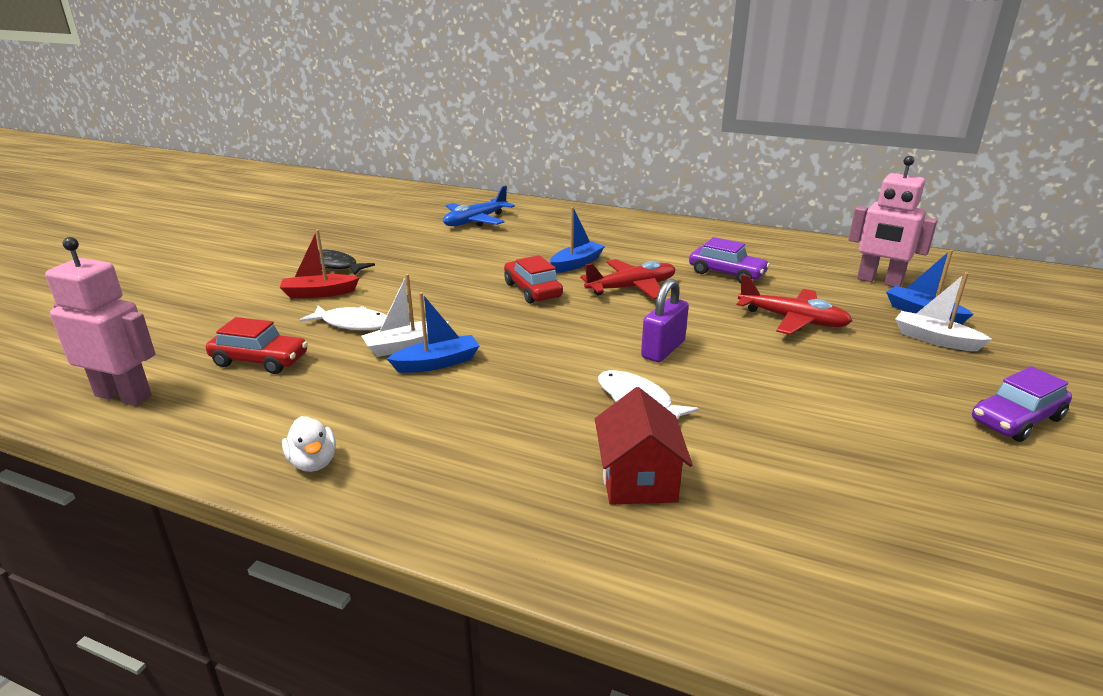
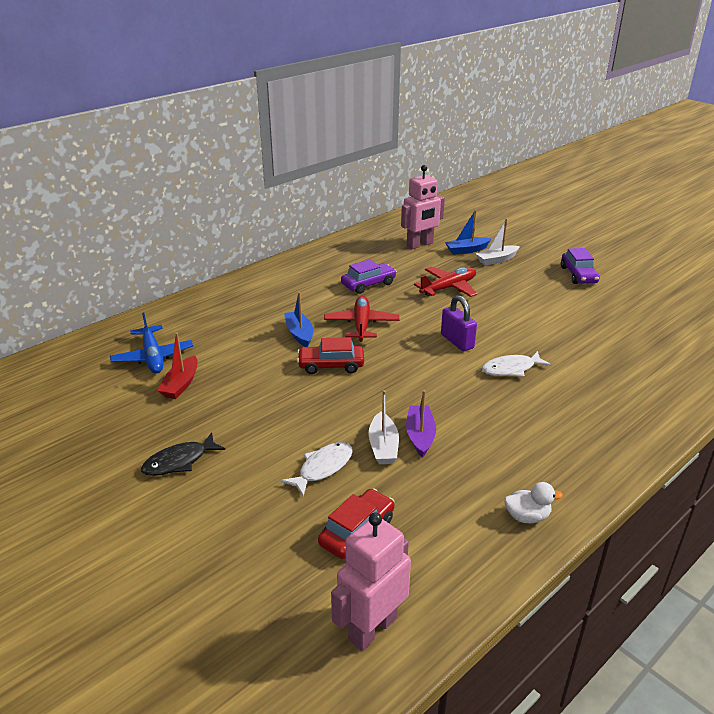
camera: 65 degrees left, 5 degrees up
red boat [279,230,360,298] -> red boat moved to [157,332,198,399]
blue boat [387,292,480,373] -> purple boat [406,390,436,457]
red house [595,387,693,505] -> none

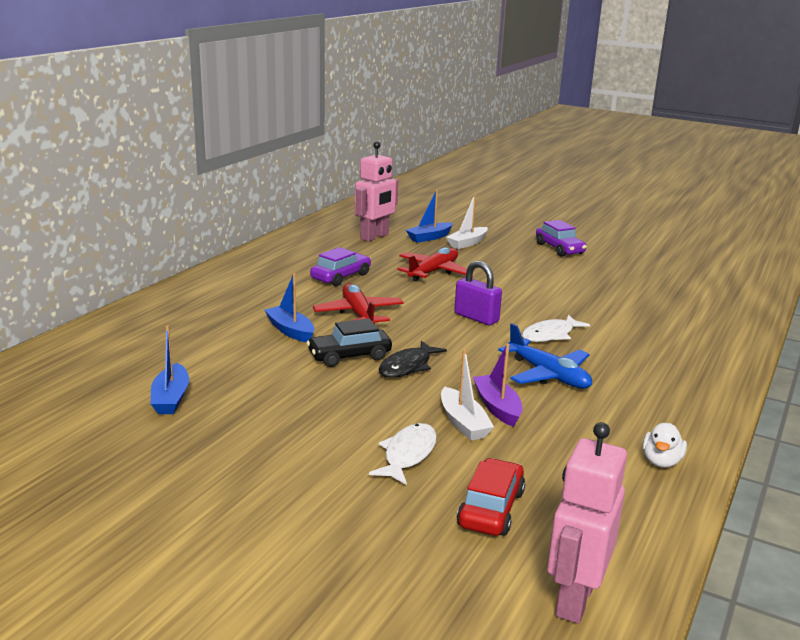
camera: 20 degrees left, 10 degrees down
blue plane [110,312,193,373] -> blue plane moved to [498,323,592,389]
black fish [141,432,225,476] -> black fish moved to [379,341,447,378]
red boat [157,332,198,399] -> blue boat [151,325,189,414]
red car [297,337,364,374] -> black car [307,319,392,367]
white duck [504,482,563,523] -> white duck turned 135 degrees clockwise [642,423,687,468]

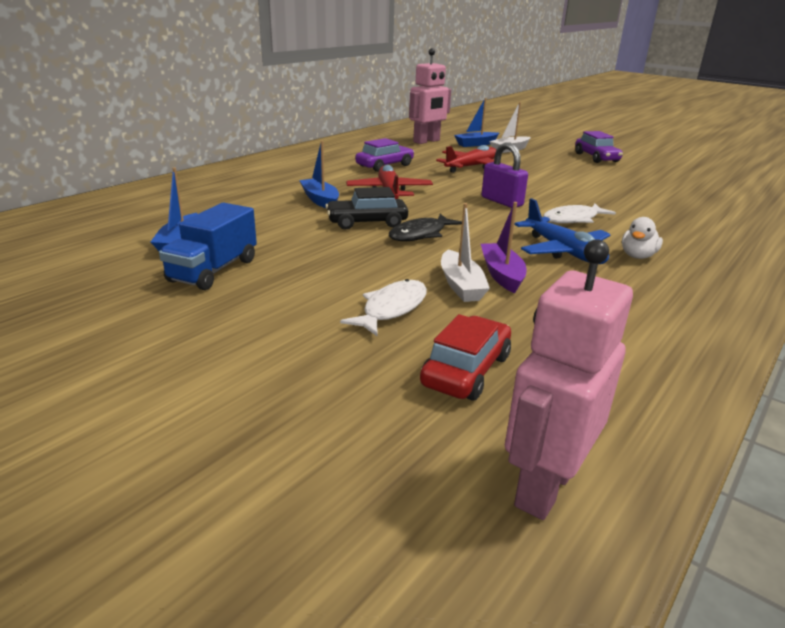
camera: 10 degrees right, 5 degrees up
white duck [642,423,687,468] -> white duck moved to [622,217,663,259]
none -> blue truck [159,203,257,290]

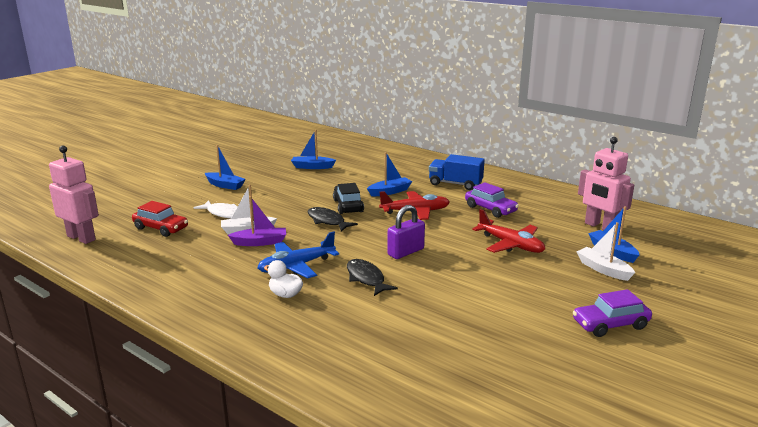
camera: 90 degrees right, 5 degrees down
blue truck [159,203,257,290] -> blue truck moved to [429,154,485,190]
white fish [543,204,616,224] -> black fish [347,259,398,296]
none -> blue boat [205,145,246,190]

